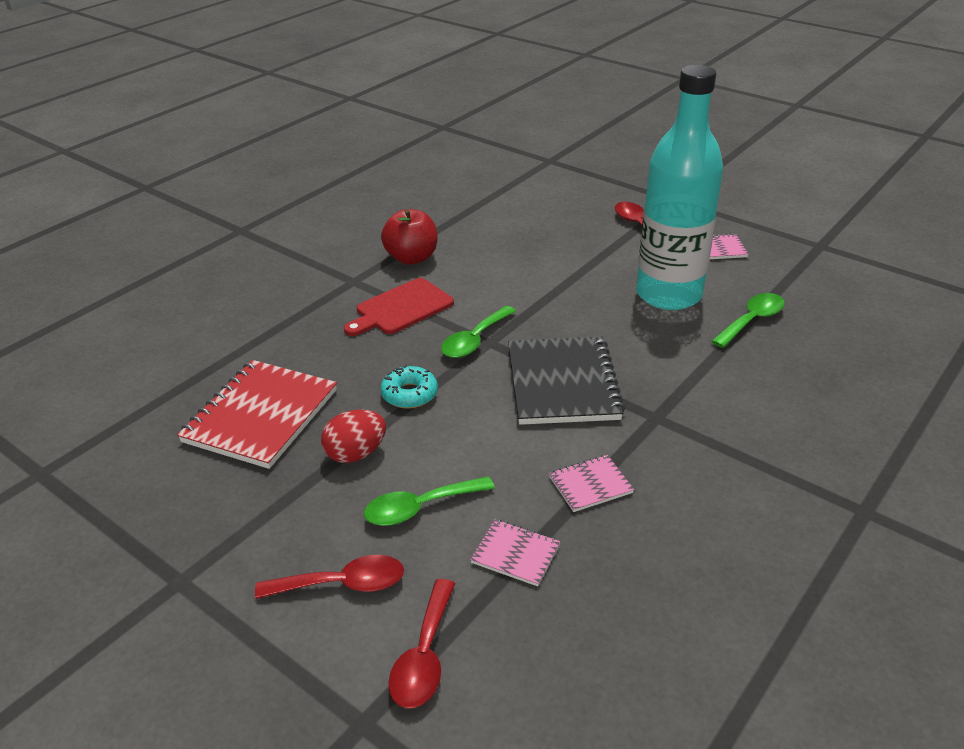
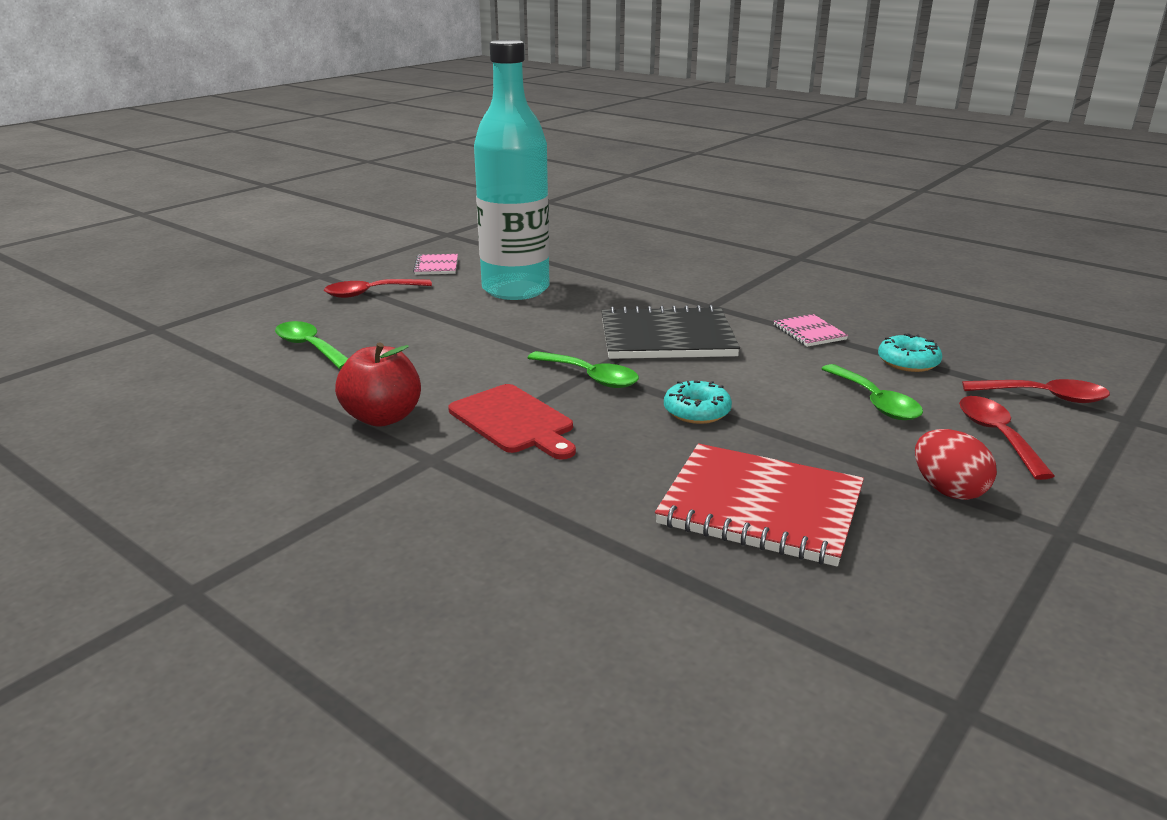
camera: 90 degrees left, 10 degrees down
red egg [321,409,386,463] -> red egg moved to [915,429,997,500]
pink notebook [470,519,560,586] -> turquoise donut [878,333,942,372]
green spoon [711,293,785,348] -> green spoon moved to [275,321,348,369]

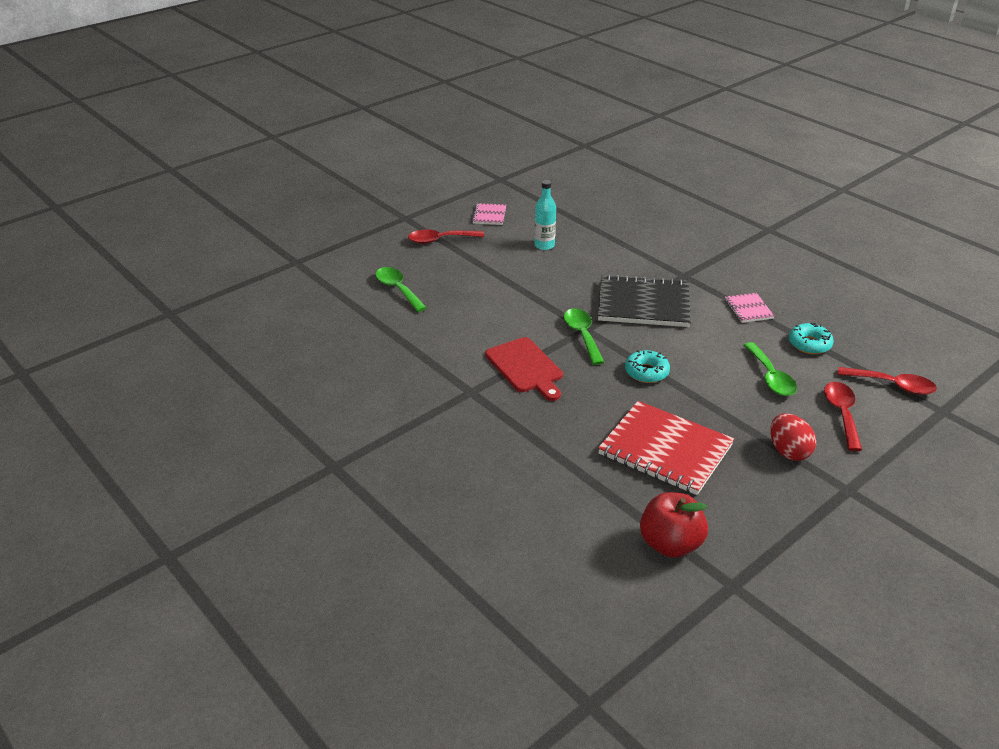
camera: 10 degrees right, 10 degrees up
red apple [335,343,421,427] -> red apple moved to [640,492,708,558]
turquoise bottle [474,40,550,300] -> turquoise bottle [534,180,556,250], size x0.41
green spoon [528,351,639,388] -> green spoon turned 150 degrees counterclockwise [564,308,604,365]

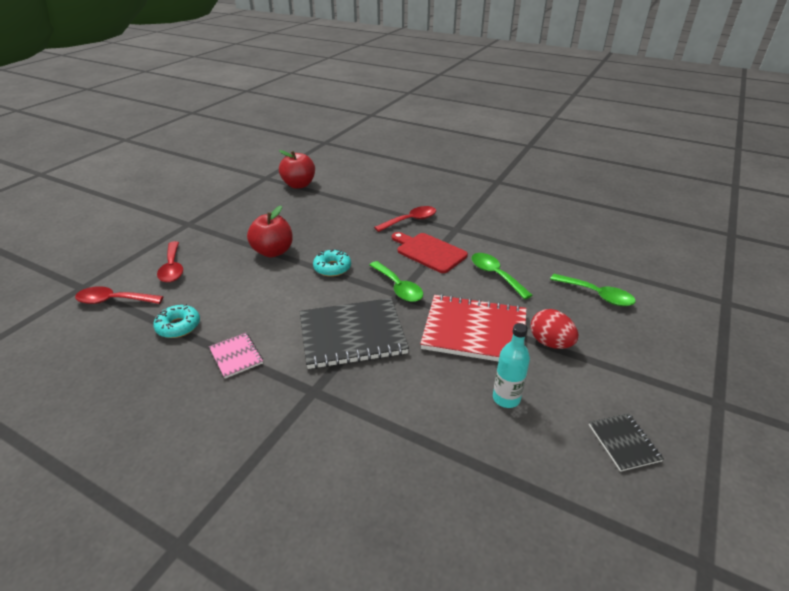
camera: 160 degrees right, 0 degrees up
red spoon [408,230,484,244] -> red spoon moved to [374,206,436,232]
pink notebook [472,203,506,225] -> black notebook [589,413,664,472]
red notebook [598,401,734,495] -> red notebook moved to [420,294,527,362]
green spoon [744,342,797,396] -> green spoon moved to [471,253,533,299]
red egg [770,413,816,461] -> red egg moved to [530,309,578,349]
none -> red apple [247,206,293,258]

